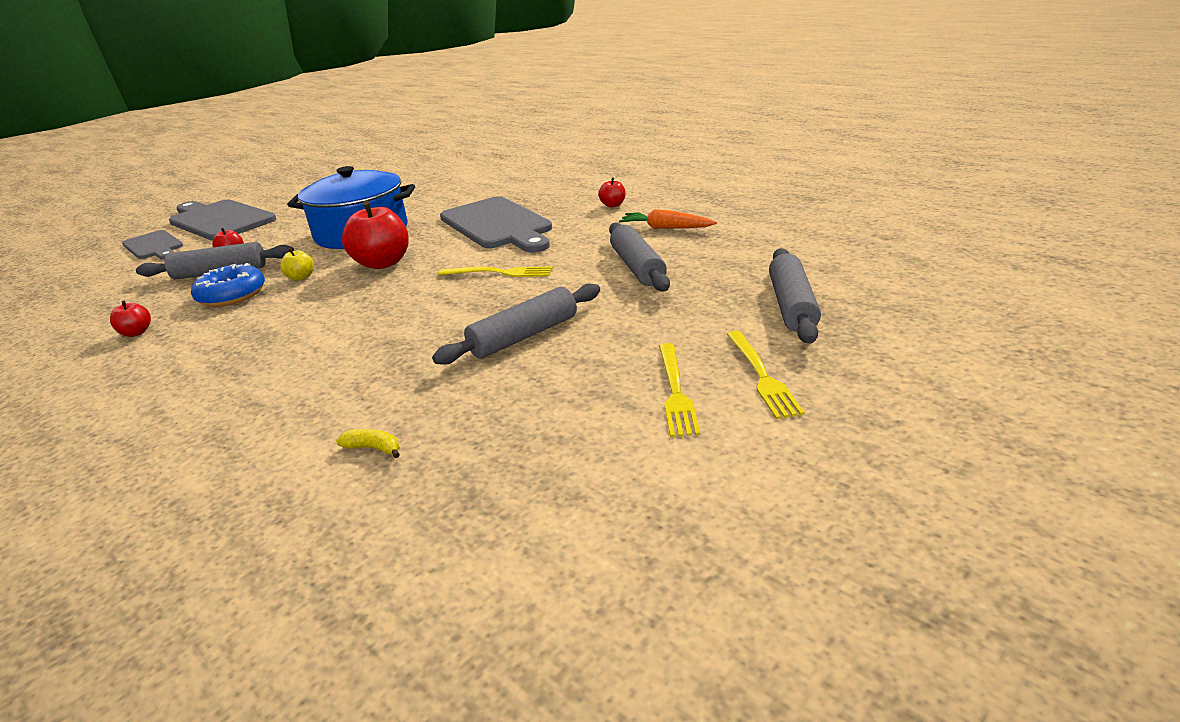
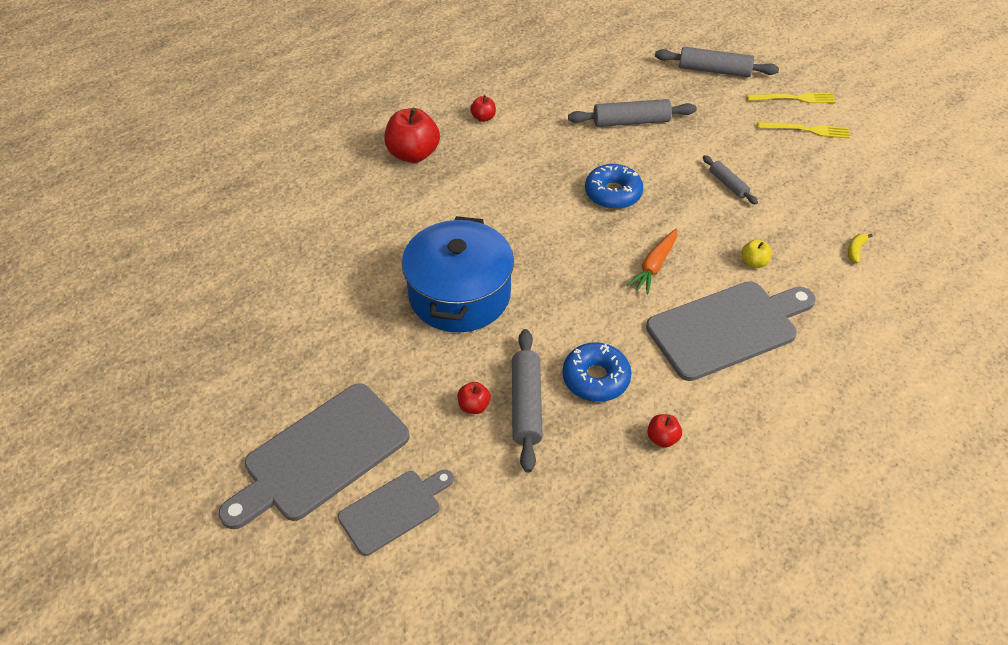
camera: 85 degrees left, 20 degrees up
yellow apple [281,248,314,281] -> yellow apple moved to [741,239,772,268]
red apple [342,201,409,269] -> red apple moved to [385,108,440,163]
grey rolling pin [432,283,600,365] -> grey rolling pin [703,155,758,205], size x0.59
yellow fork [438,266,553,277] -> blue donut [585,164,643,209]
grey cutting board [440,196,552,253] -> grey cutting board moved to [646,281,816,381]
orange carrot [619,209,717,229] -> orange carrot moved to [627,229,677,294]

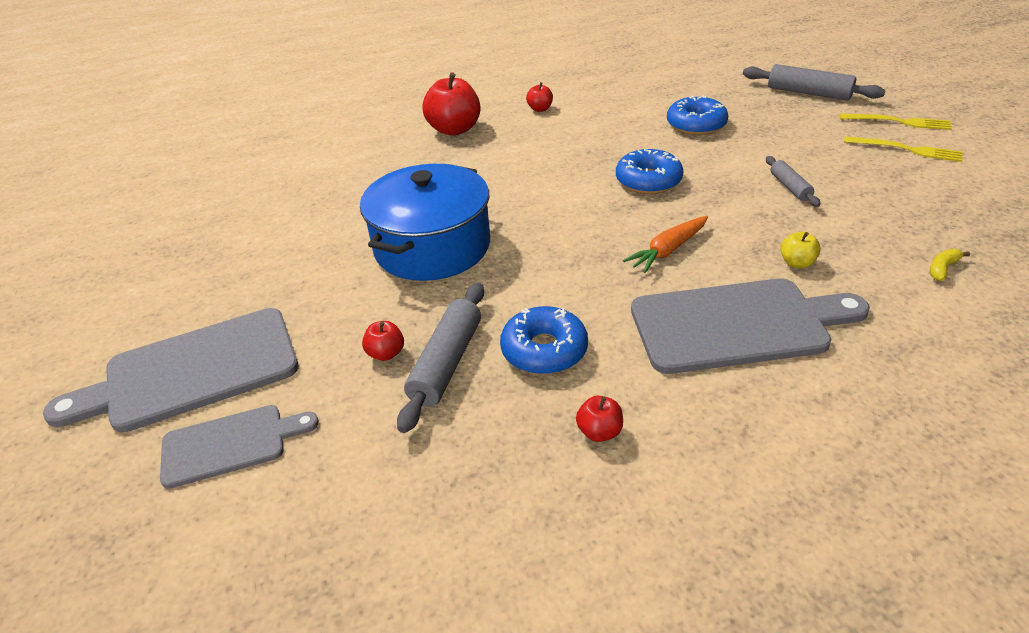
camera: 20 degrees right, 10 degrees down
grey rolling pin [568,99,697,127] -> blue donut [667,95,728,135]

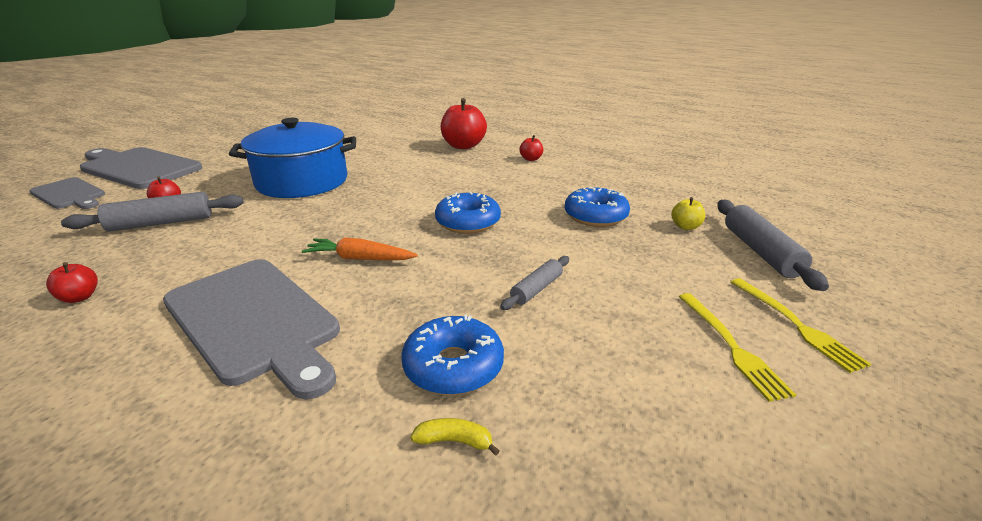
camera: 50 degrees right, 10 degrees down
blue donut [500,306,588,375] -> blue donut moved to [401,315,504,395]
yellow apple [780,232,821,268] -> yellow apple moved to [671,197,705,230]

